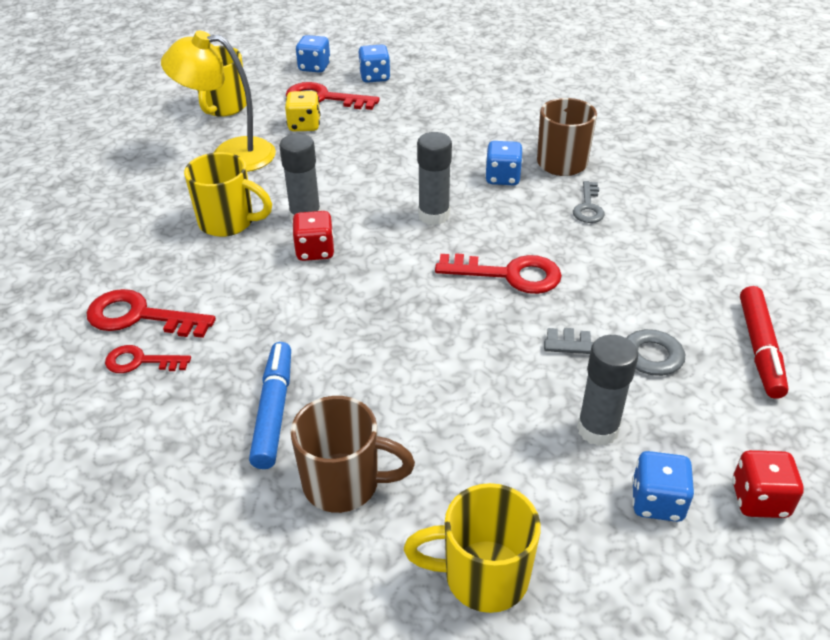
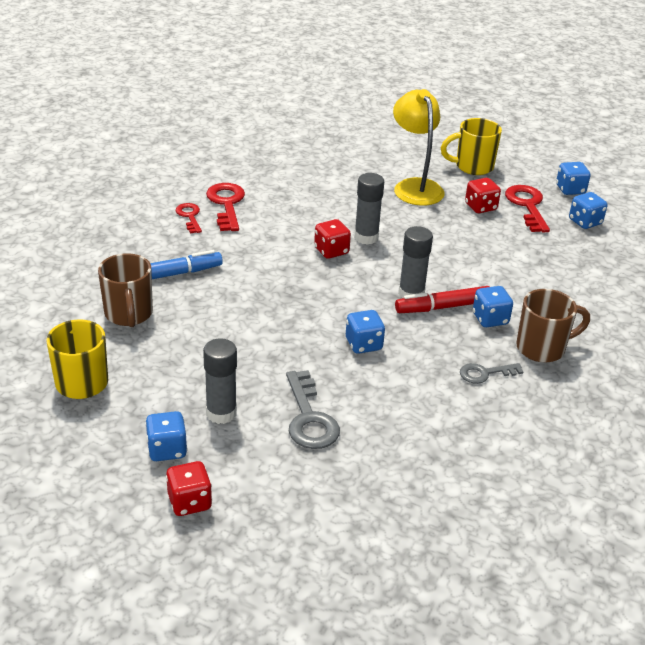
camera: 65 degrees right, 5 degrees down
yellow mug [184,152,272,237] -> none
yellow dice [285,91,321,131] -> red dice [465,178,501,213]
red key [435,253,562,294] -> blue dice [346,310,385,354]
red marker [740,286,788,399] -> red marker moved to [395,286,490,313]

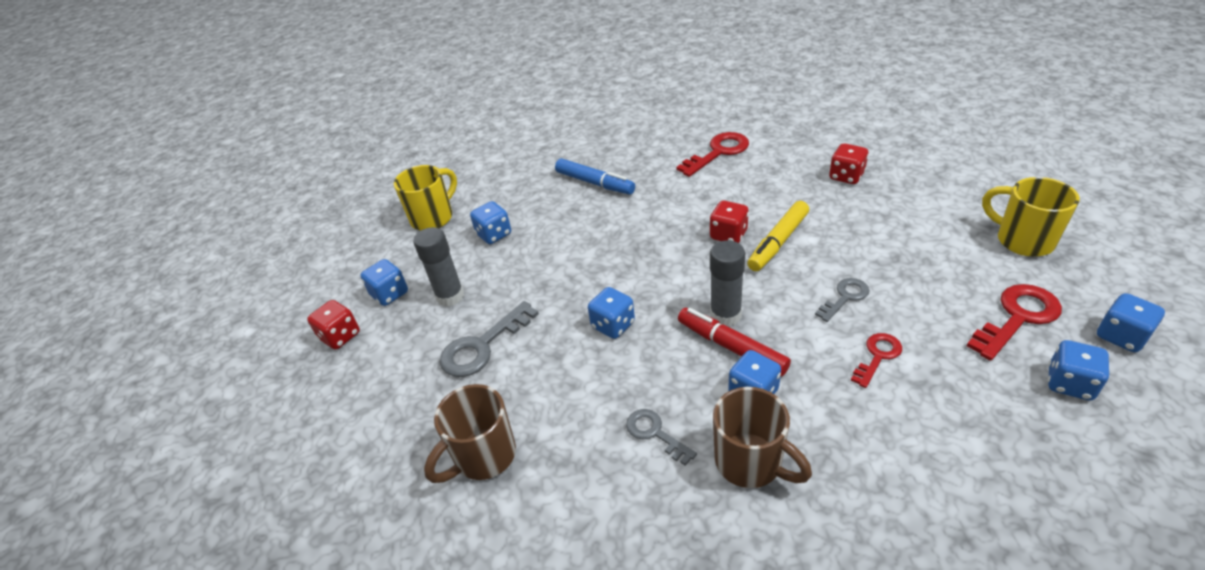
camera: 65 degrees right, 5 degrees up
brown mug [98,253,153,327] -> brown mug moved to [424,384,516,483]
red key [176,203,202,234] -> red key moved to [851,333,902,388]
grey glue stick [354,173,384,245] -> yellow marker [747,201,809,271]
yellow lamp [393,89,445,206] -> none
red dice [465,178,501,213] -> red dice moved to [829,143,869,184]
none -> blue dice [470,201,511,244]
none -> grey key [815,278,870,322]

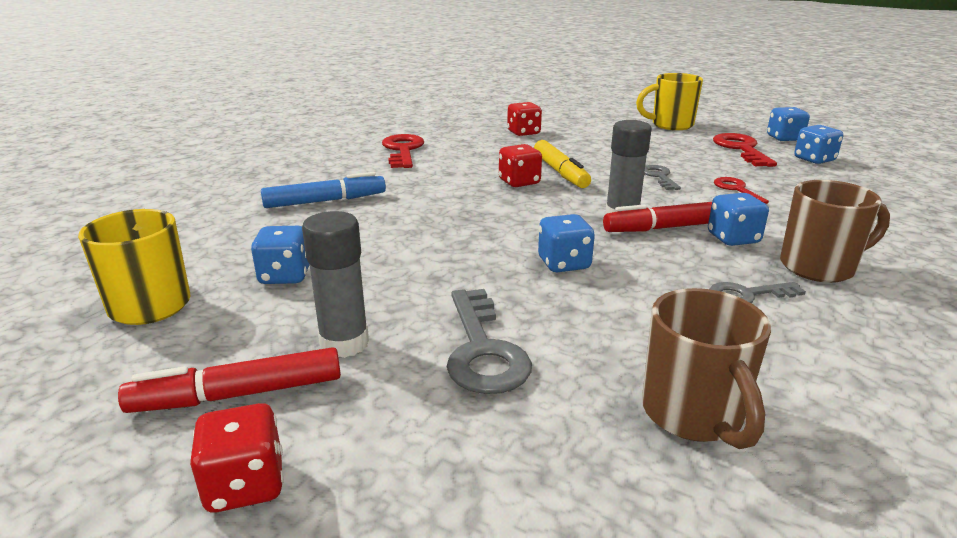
camera: 60 degrees left, 15 degrees down
blue dice [361,259,408,306] -> red marker [118,347,341,413]

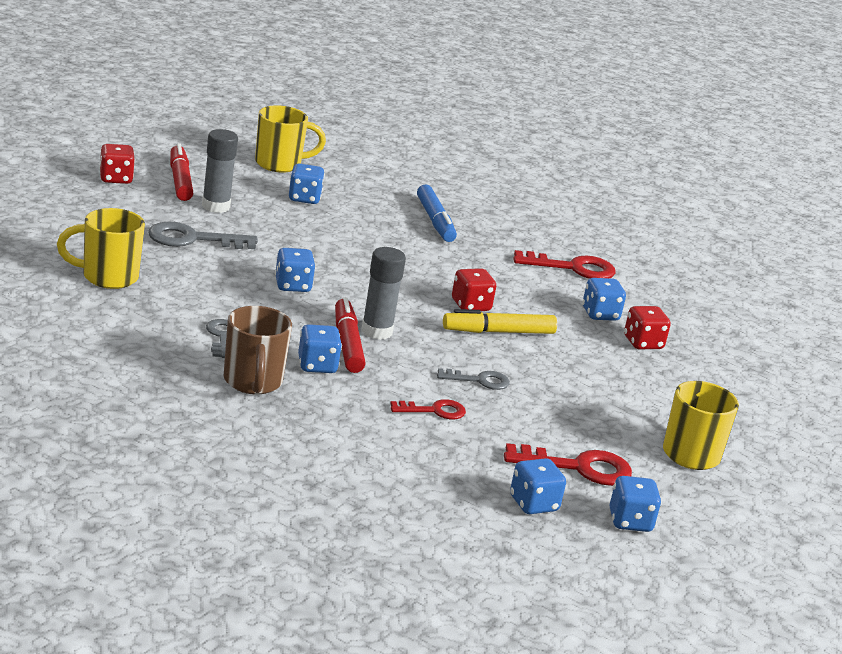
camera: 90 degrees right, 0 degrees up
brown mug [642,288,771,449] -> yellow mug [57,208,145,289]
none -> blue dice [582,278,626,321]

